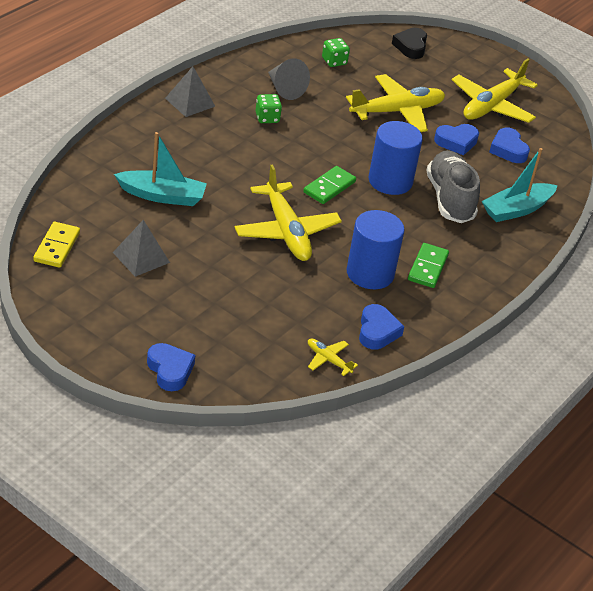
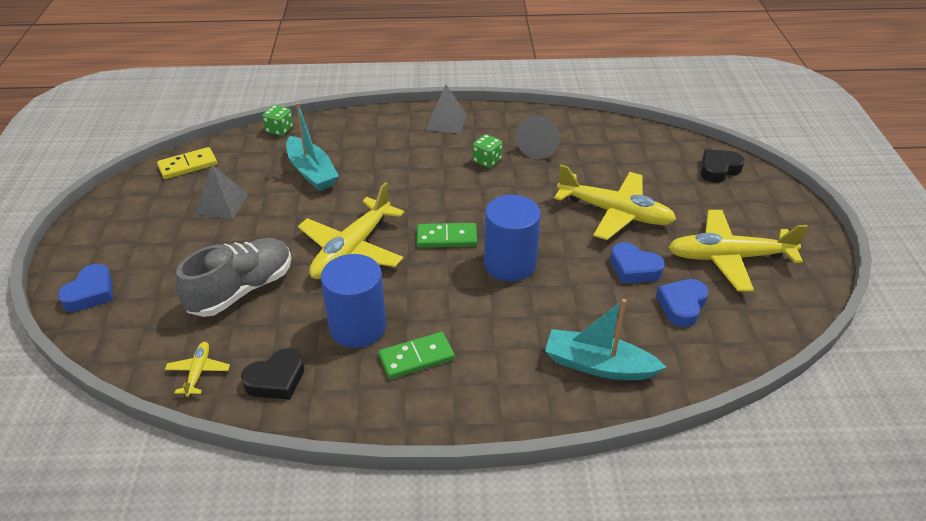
camera: 55 degrees right, 0 degrees up
green dice [322,38,350,67] -> green dice moved to [262,105,293,136]
blue heart [359,304,404,350] -> black heart [241,348,305,400]
grey shoe [426,150,480,223] -> grey shoe moved to [175,238,292,317]

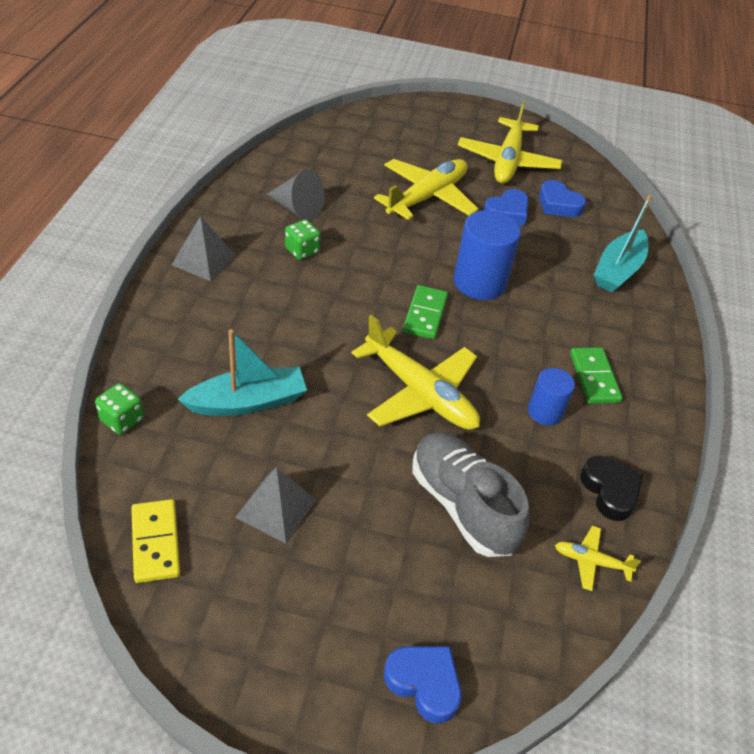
camera: 80 degrees left, 5 degrees up
blue cylinder [321,254,386,348] -> blue cylinder [528,368,575,425], size x0.58
black heart [700,149,745,183] -> none

